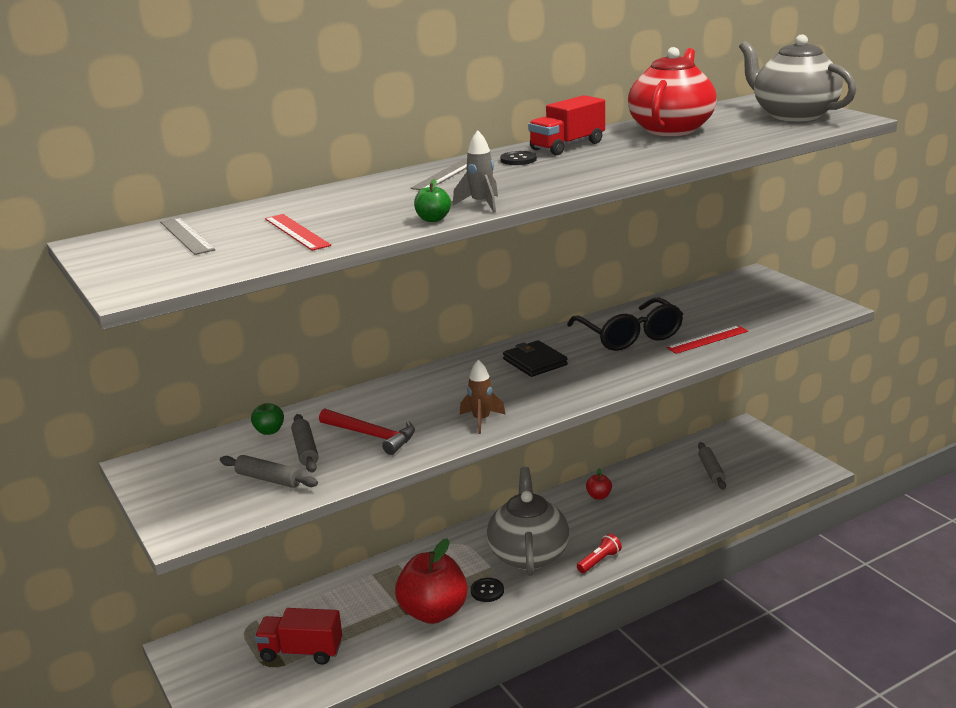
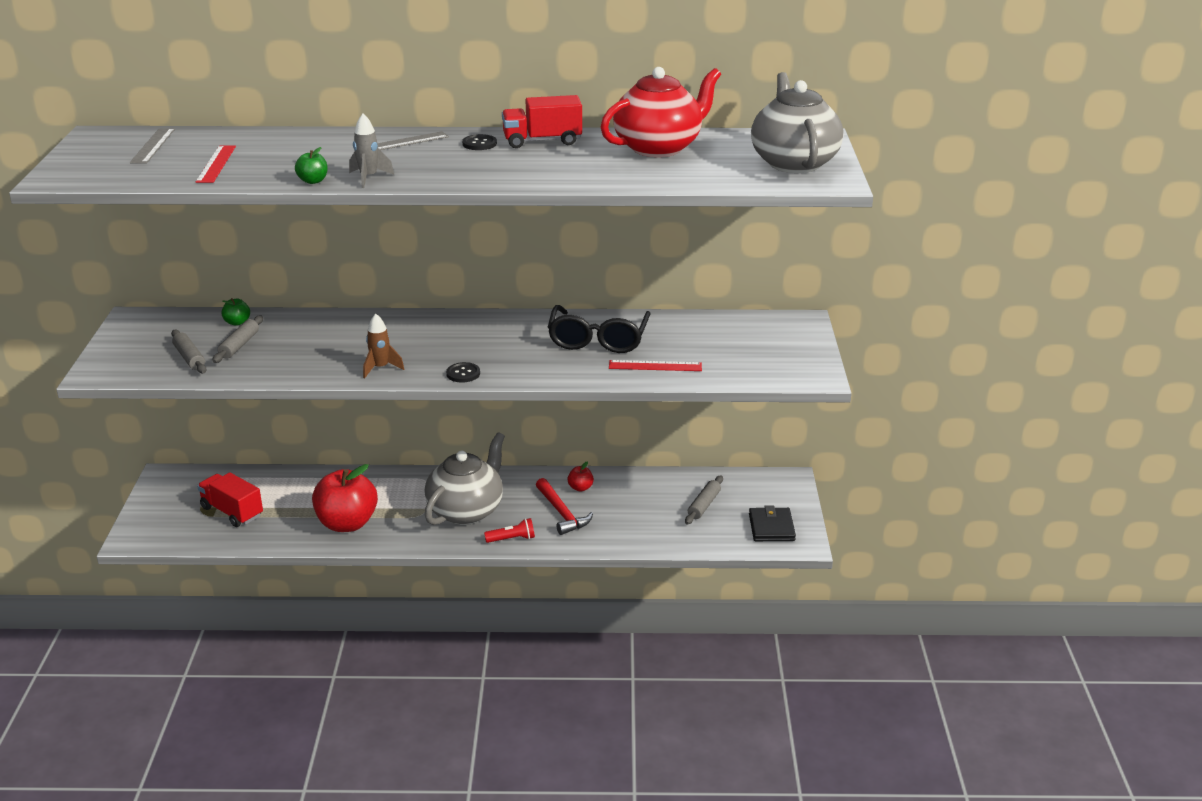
camera: 30 degrees right, 5 degrees up
red hammer [319,408,415,455] -> red hammer moved to [536,478,593,535]
black button [471,578,504,602] -> black button moved to [446,362,480,383]
black wallet [503,340,568,377] -> black wallet moved to [749,505,796,541]

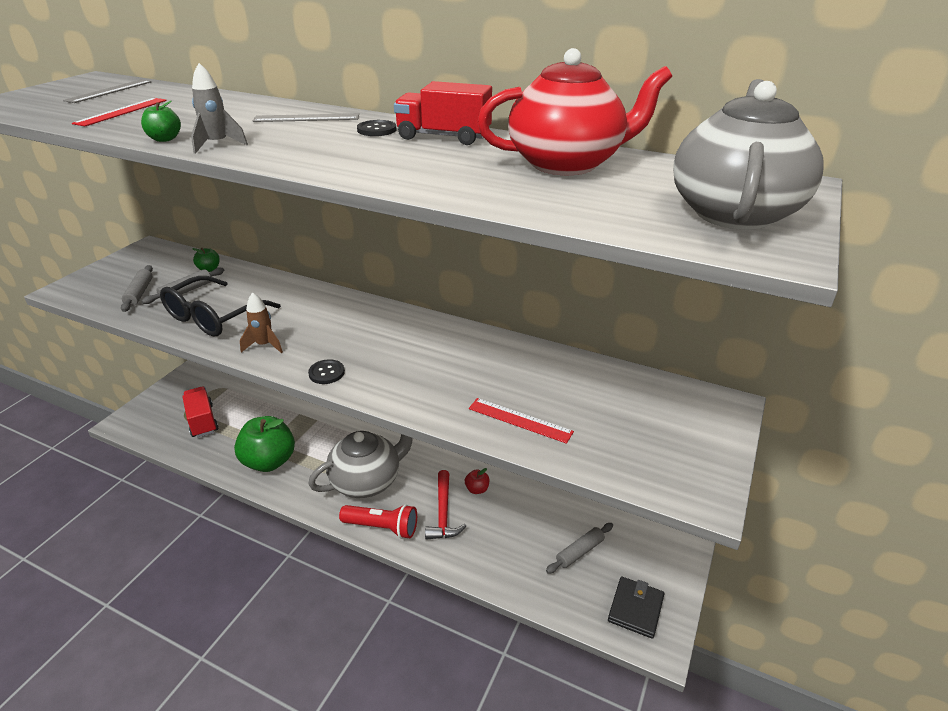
camera: 25 degrees right, 5 degrees up
red apple [312,464,378,532] -> green apple [234,416,295,472]
red flashlight [484,518,535,543] -> red flashlight [339,504,417,539], size x1.60
black glasses [548,305,651,353] -> black glasses moved to [160,276,281,337]

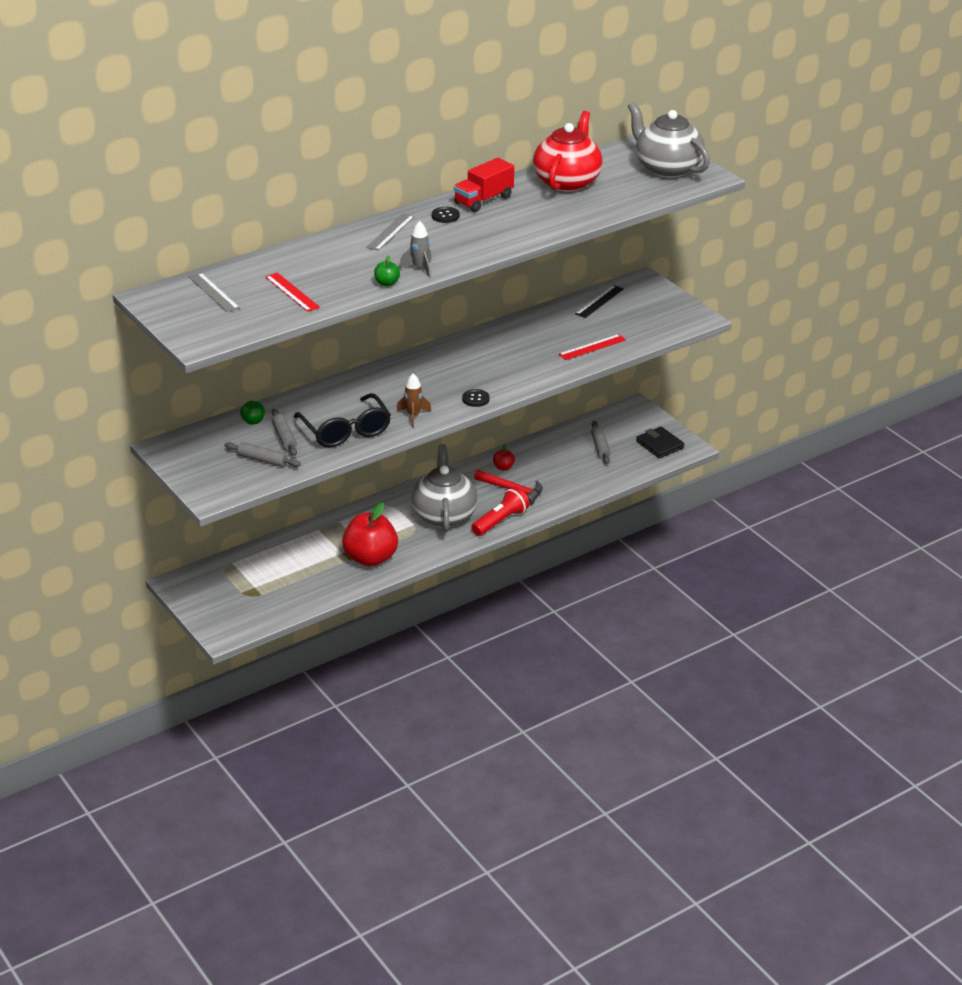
camera: 60 degrees left, 0 degrees up
red truck [182,387,219,437] -> none
green apple [234,416,295,472] -> red apple [342,502,398,567]
none -> black ruler [575,285,624,318]

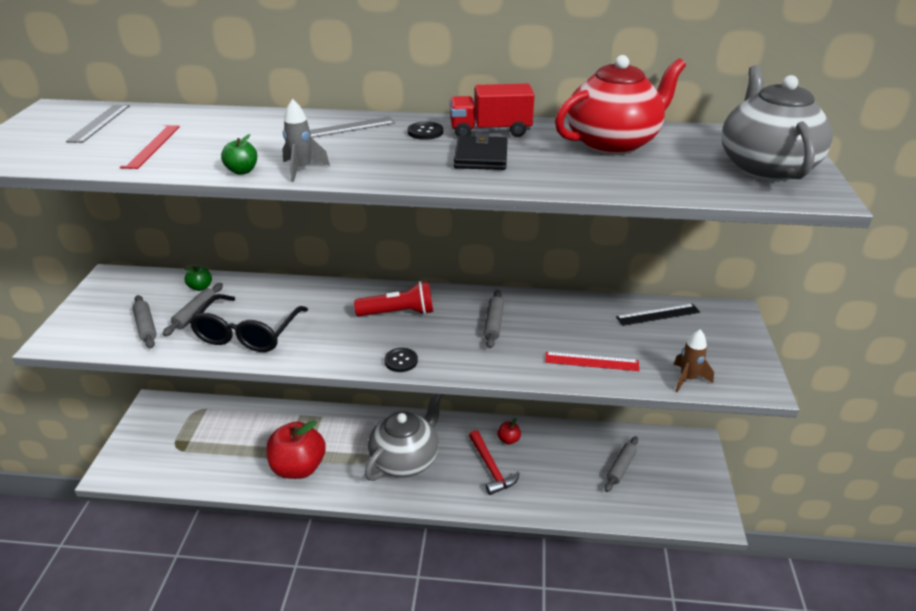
camera: 40 degrees right, 0 degrees up
brown rocket [397,373,432,427] -> brown rocket moved to [674,329,714,392]
red flashlight [471,487,530,536] -> red flashlight moved to [354,281,433,316]
black wallet [636,426,684,458] -> black wallet moved to [454,134,508,170]
none -> grey rolling pin [484,290,504,348]

